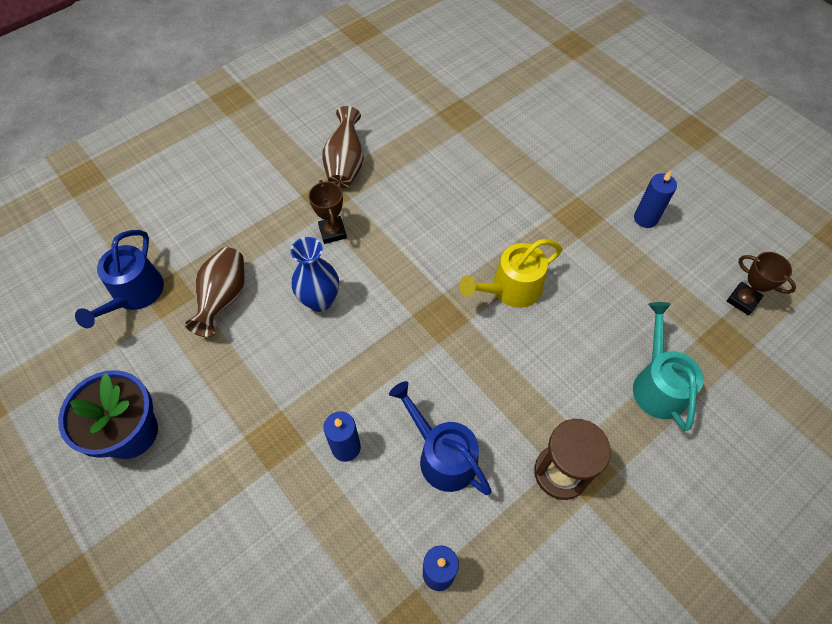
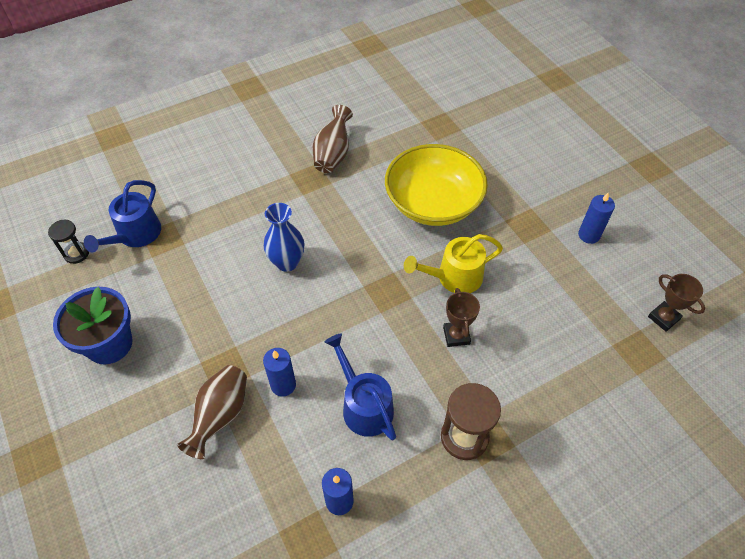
camera: 10 degrees right, 5 degrees down
brown vase [185,247,245,337] -> brown vase moved to [177,365,247,459]
brown trophy [309,180,347,244] -> brown trophy moved to [443,288,480,347]
turquoise watering can [633,302,704,431] -> none
none -> black hourglass [48,219,89,264]
none -> yellow bowl [385,144,488,226]

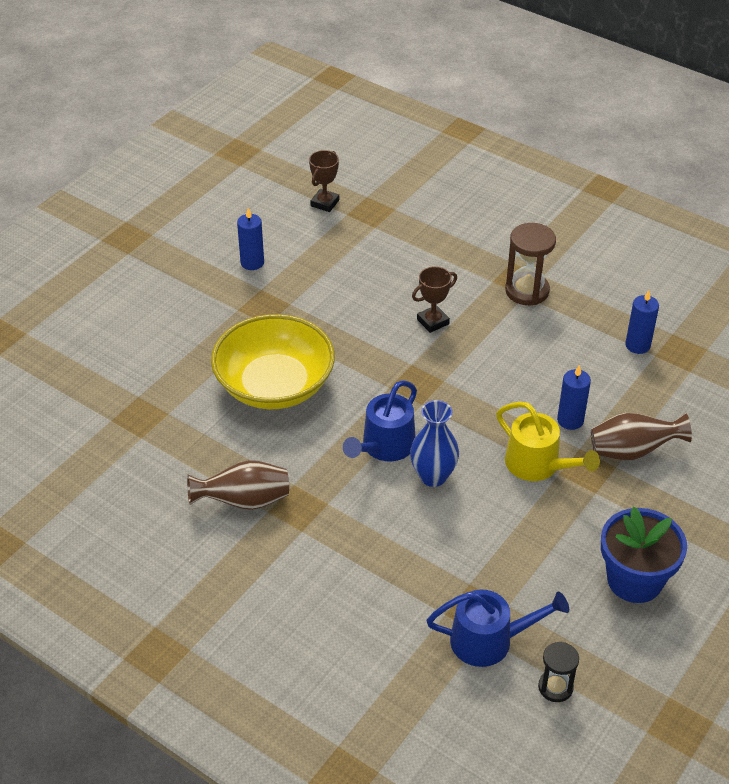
camera: 115 degrees left, 10 degrees down
blue watering can [325,333,396,440] -> blue watering can moved to [343,380,417,461]
yellow watering can [404,234,503,293] -> yellow watering can moved to [496,402,600,481]

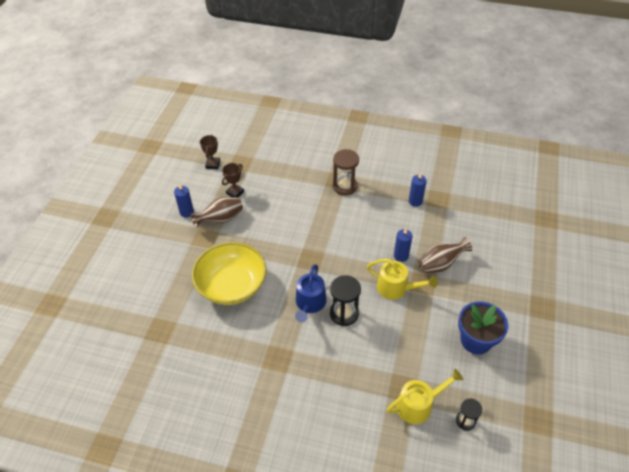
camera: 20 degrees left, 5 degrees up
brown vase [187,460,289,510] -> brown vase moved to [191,197,243,228]
blue vase [410,400,459,487] -> black hourglass [330,275,361,326]
brown trophy [412,266,457,333] -> brown trophy moved to [222,163,244,197]
blue watering can [427,589,569,667] -> yellow watering can [387,369,463,424]

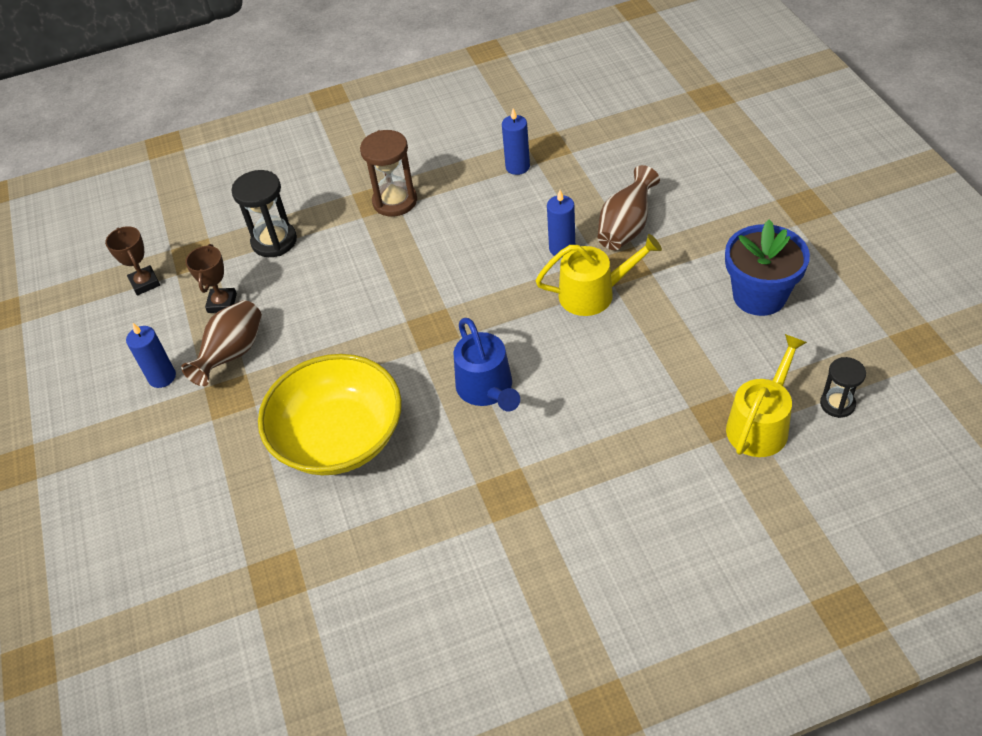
camera: 30 degrees left, 0 degrees up
black hourglass [330,275,361,326] -> black hourglass moved to [231,170,297,257]

